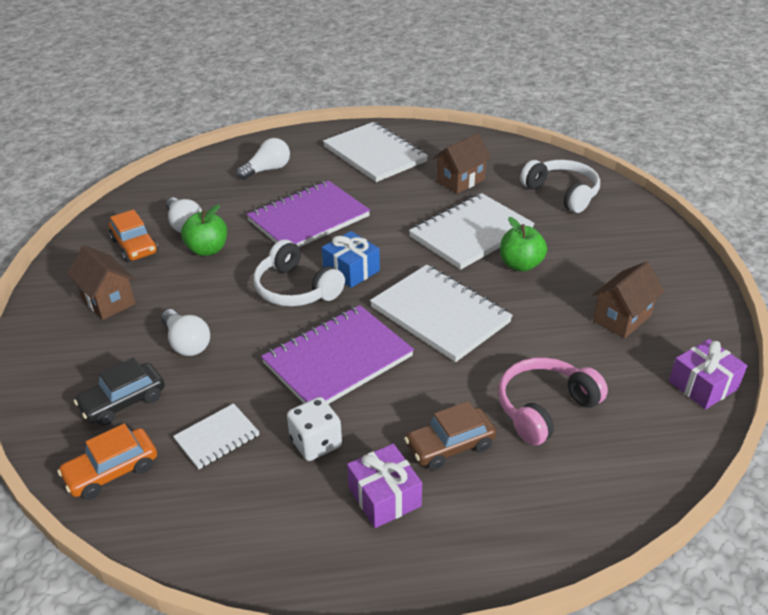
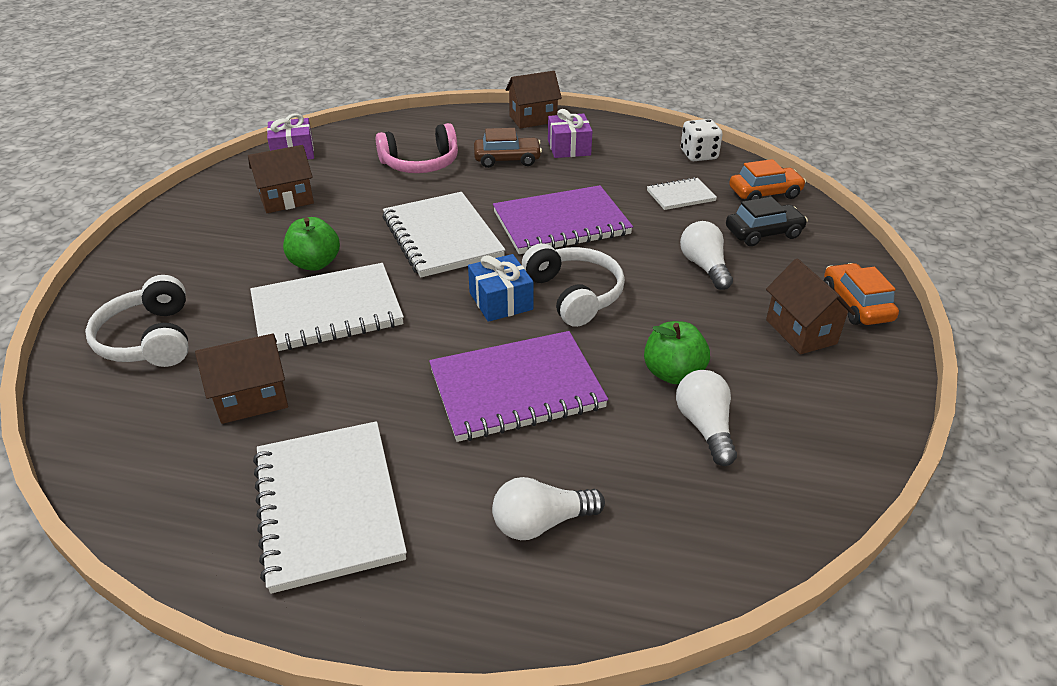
camera: 160 degrees left, 0 degrees up
orange car [109,210,158,262] -> orange car moved to [824,263,899,325]
white dice [287,397,342,461] -> white dice moved to [681,119,723,161]
none -> brown house [505,71,562,128]

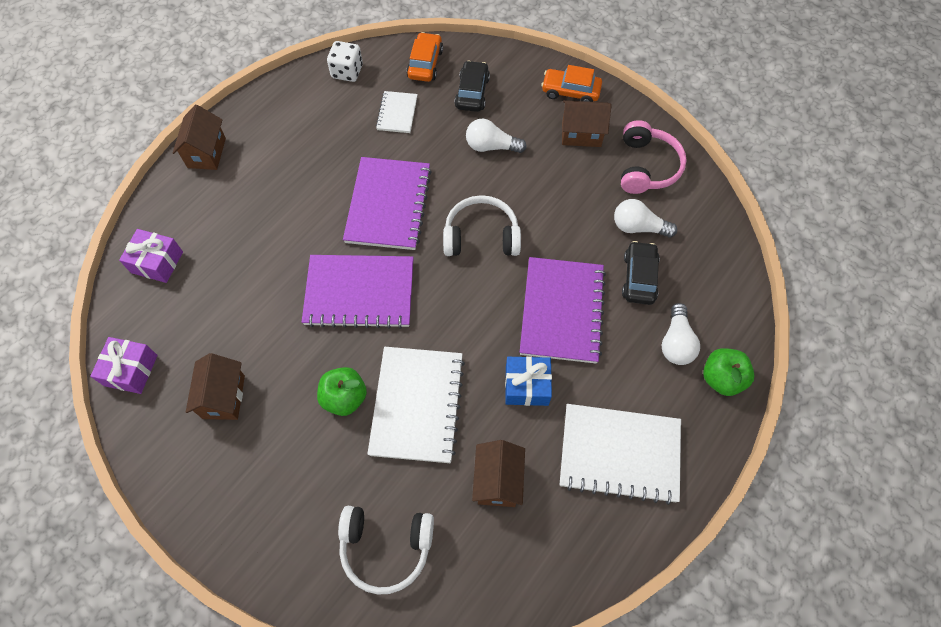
camera: 65 degrees left, 25 degrees up
pink headphones [376,123,458,173] -> pink headphones moved to [621,120,687,194]
white notebook [383,192,505,277] -> purple notebook [302,255,414,329]
blue gift [468,254,534,322] -> blue gift moved to [505,356,552,406]
brown car [474,128,542,168] -> none
purple gift [548,109,592,158] -> purple gift moved to [119,229,183,283]
green apple [644,321,710,384] -> green apple moved to [703,348,754,396]
none -> black car [622,241,660,305]

